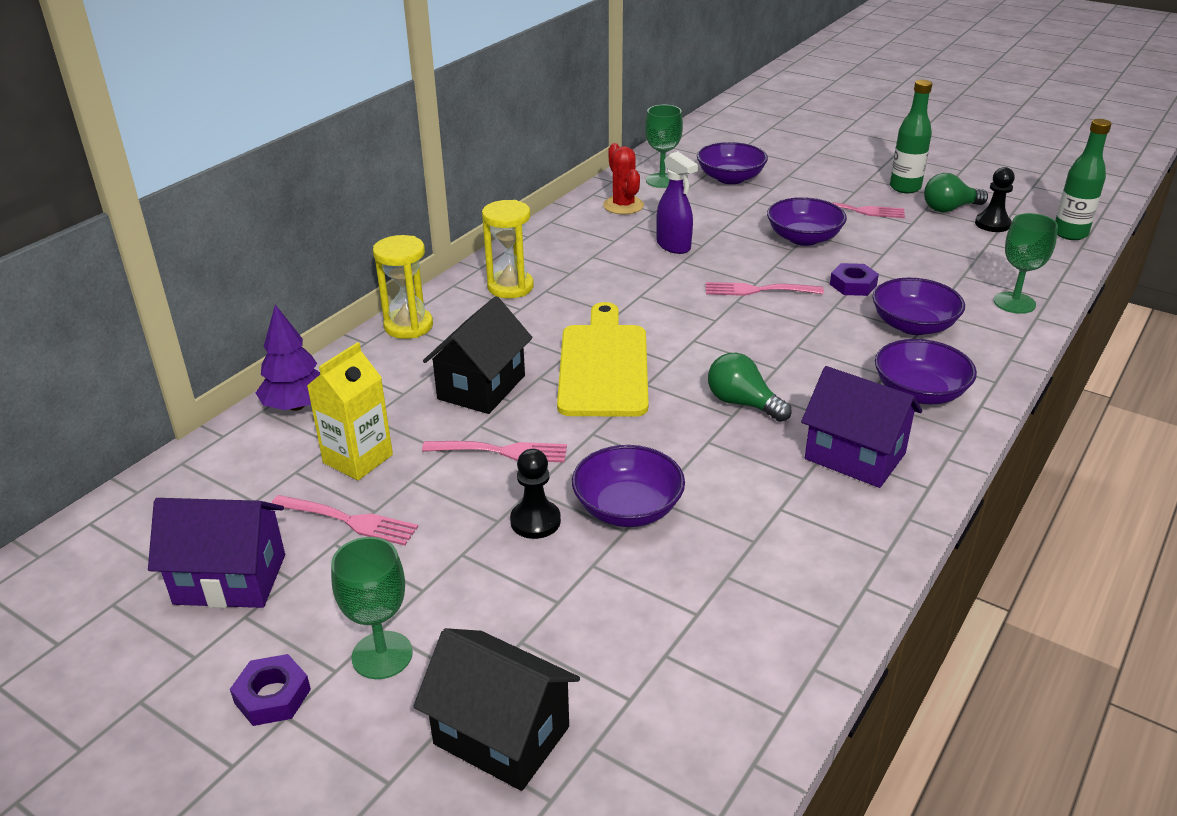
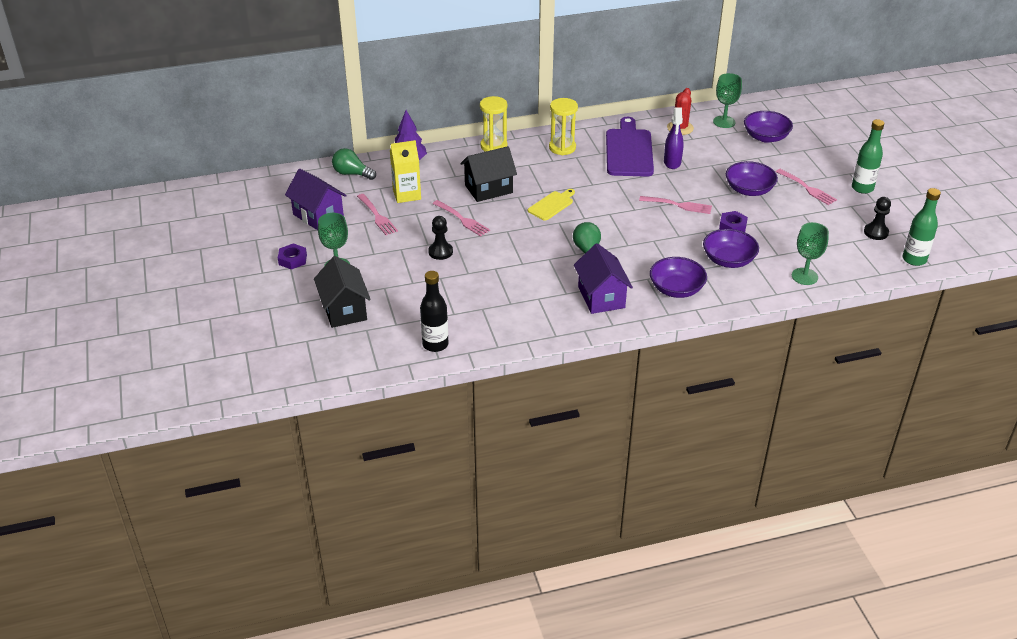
camera: 40 degrees right, 5 degrees up
yellow cutting board [557,302,648,417] -> yellow cutting board [528,189,575,221], size x0.53
purple bowl [572,445,685,527] -> none
pink fork [706,282,824,296] -> pink fork turned 150 degrees clockwise [639,196,712,214]
green light bulb [924,173,988,212] -> green light bulb moved to [332,148,376,180]
none -> black bottle [420,271,448,352]
none -> purple cutting board [606,117,654,176]

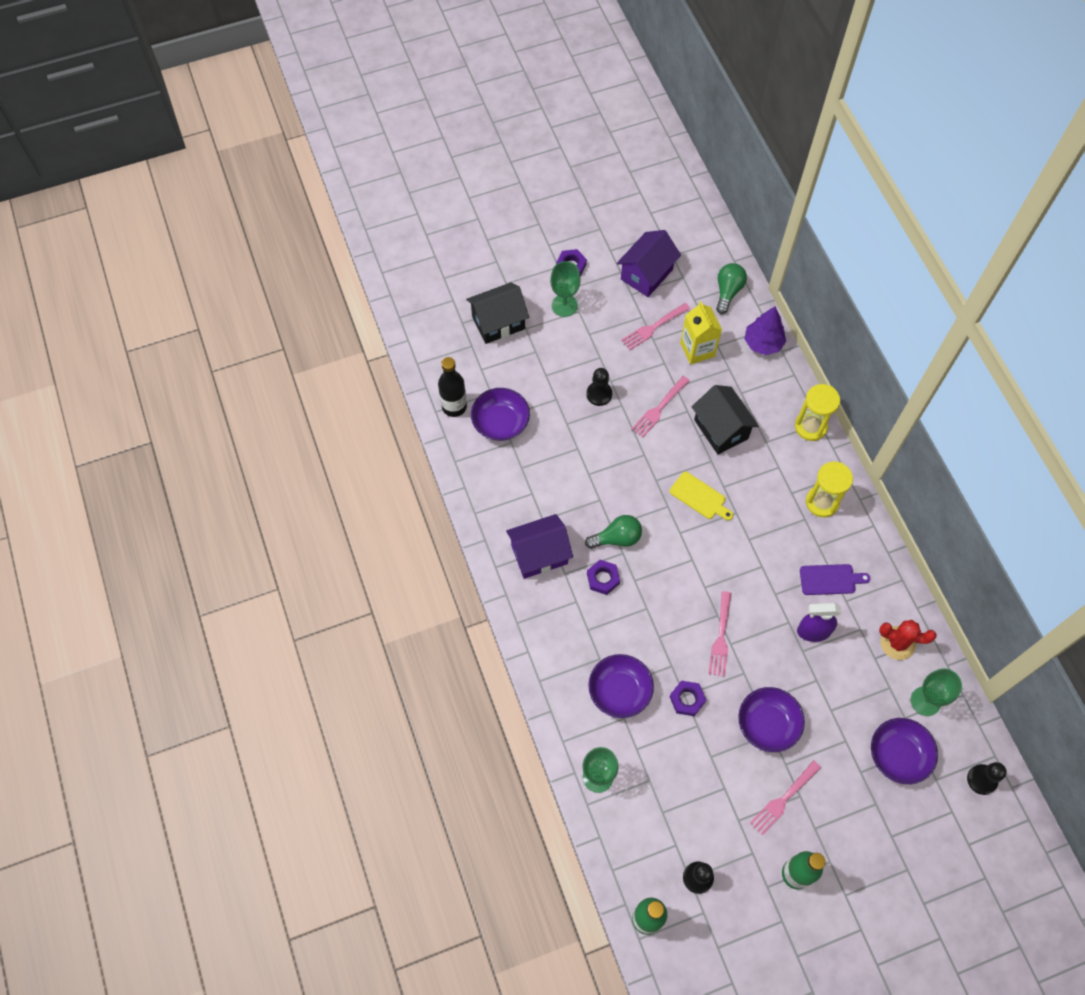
camera: 85 degrees right, 25 degrees up
purple cutting board [606,117,654,176] -> purple cutting board [800,564,870,595], size x0.53
purple bowl [650,257,707,298] -> purple bowl moved to [471,388,530,441]
none -> purple nut [587,560,620,595]
none -> black pawn [967,762,1007,795]

